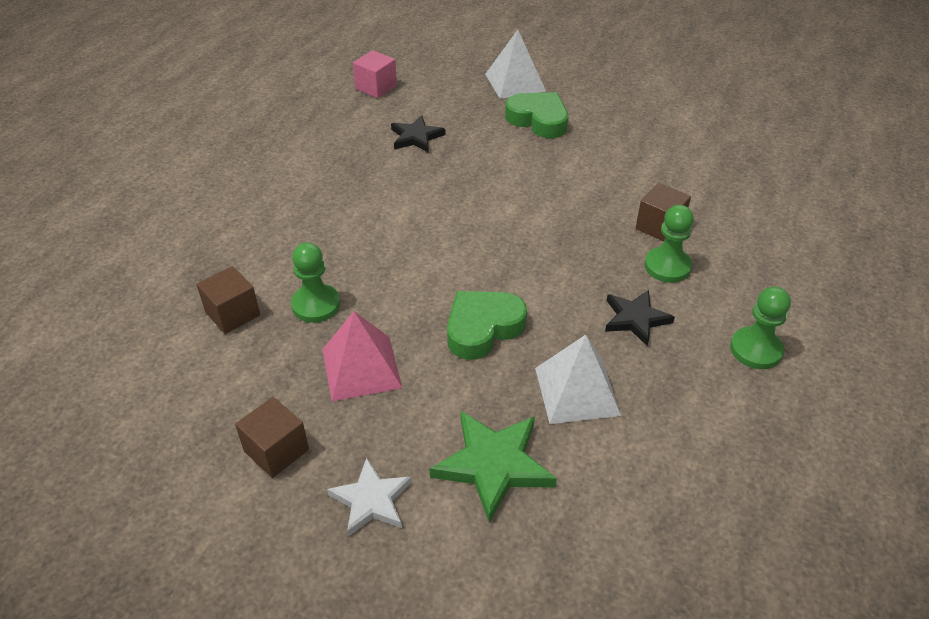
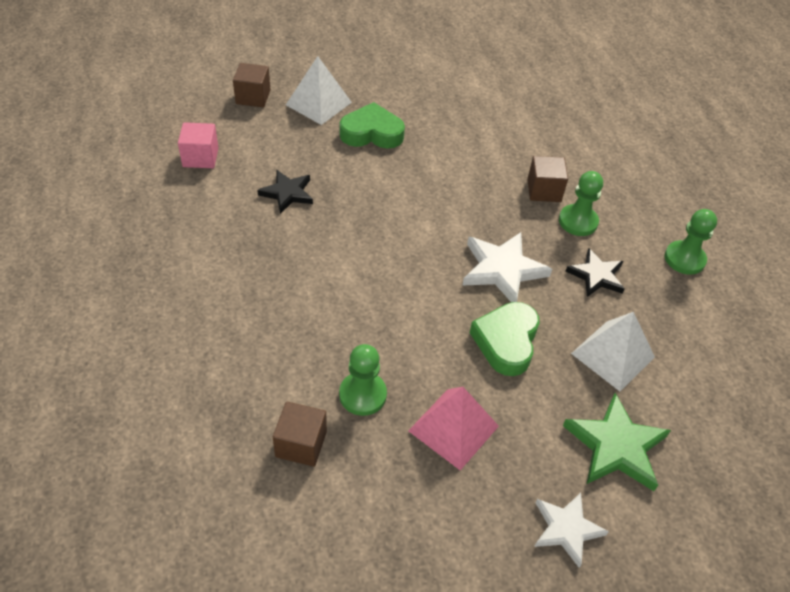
camera: 40 degrees left, 5 degrees up
brown cube [235,397,309,478] -> brown cube moved to [233,63,271,107]
none -> white star [462,232,552,302]

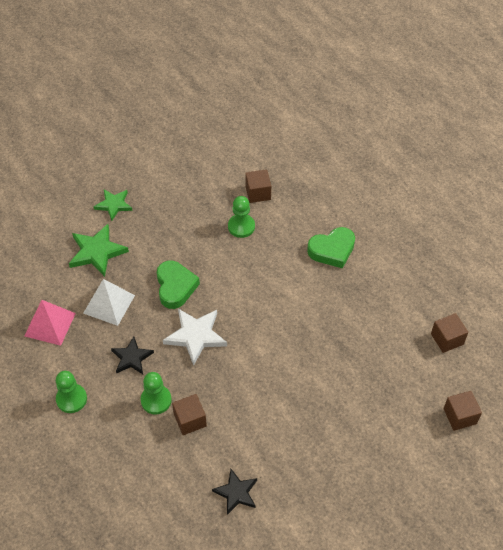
camera: 160 degrees right, 5 degrees up
pink cube [178,122,219,168] -> brown cube [431,313,468,353]
black star [257,170,313,214] -> black star moved to [212,469,257,515]
white pyramid [286,56,352,125] -> none
green heart [340,102,405,149] -> green heart moved to [307,227,355,268]
pink pyramid [408,387,499,470] -> pink pyramid moved to [24,300,76,346]
white star [534,493,609,568] -> green star [94,190,133,221]

